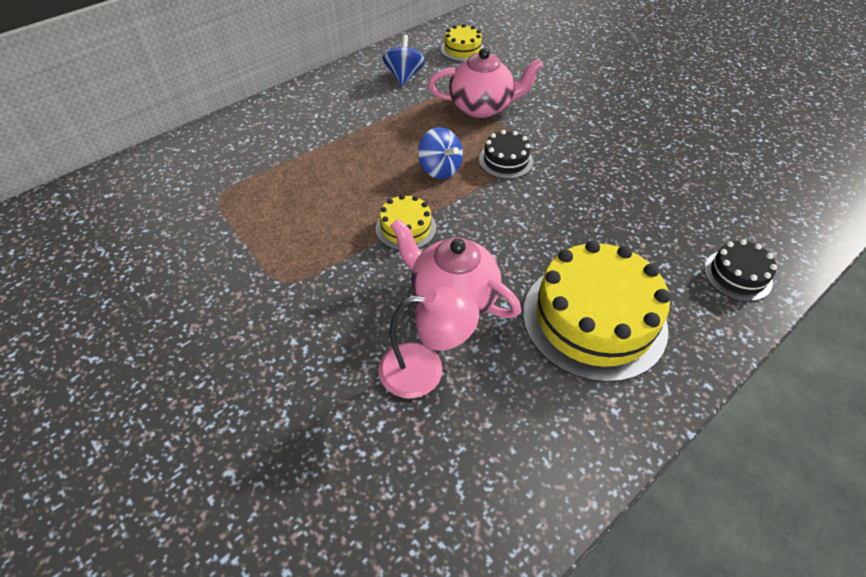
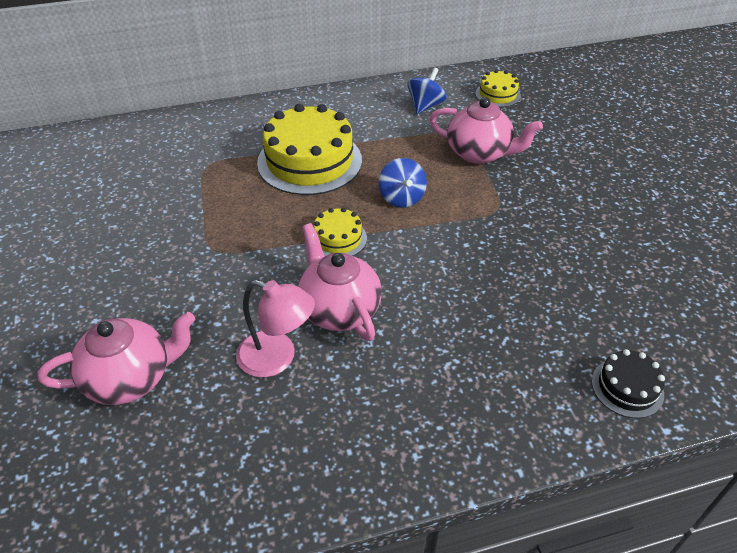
camera: 25 degrees right, 5 degrees down
black cake [479,130,533,179] -> none
yellow cake [523,240,670,382] -> yellow cake moved to [257,104,362,195]
none -> pink teapot [38,312,196,405]

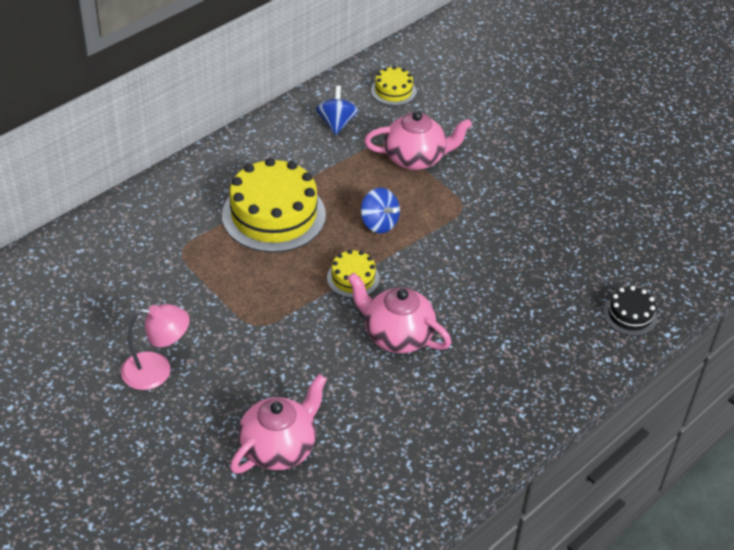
camera: 30 degrees left, 0 degrees up
pink lamp [236,280,315,377] -> pink lamp moved to [121,304,189,390]

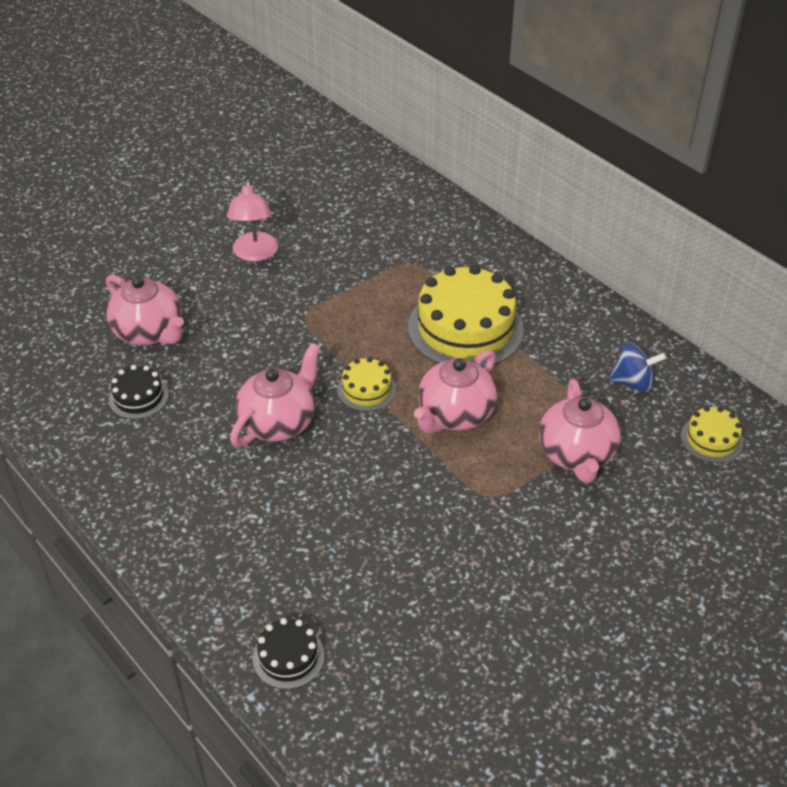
camera: 95 degrees right, 0 degrees up
blue spinning top [361,188,400,233] -> pink teapot [414,350,497,433]
none -> black cake [109,365,169,419]

